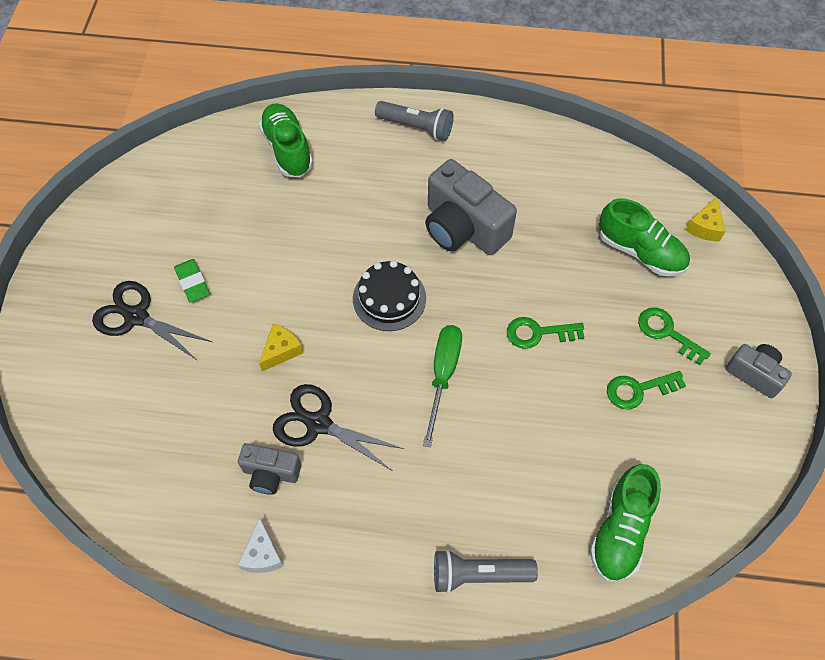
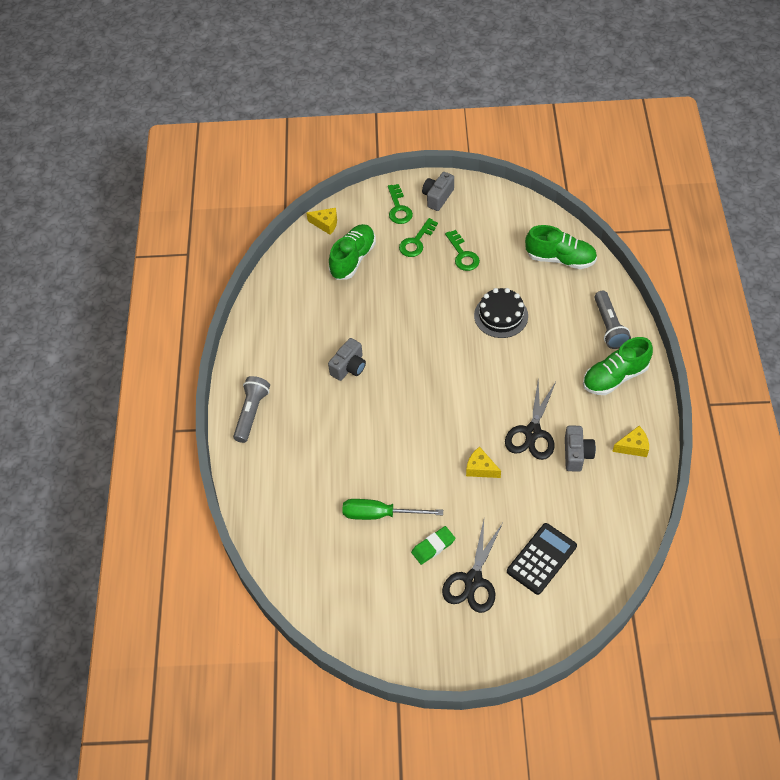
camera: 95 degrees left, 5 degrees down
white cheese [238,518,284,573] -> yellow cheese [612,426,649,457]
green shoe [259,103,313,177] -> green shoe moved to [583,337,653,395]
black cake [353,260,426,331] -> black cake moved to [474,288,528,338]
green screwdriver [423,325,462,447] -> green screwdriver moved to [342,499,443,520]
grey camera [425,159,517,255] -> grey camera [328,338,366,381], size x0.55
green key [507,317,585,349] -> green key moved to [388,184,413,224]
none -> black calculator [507,523,577,595]

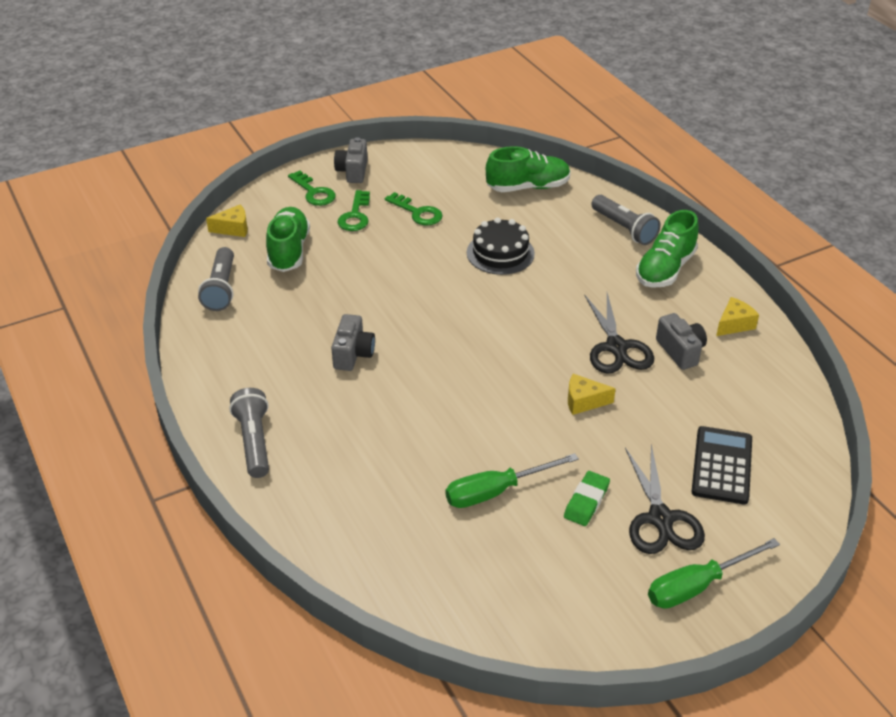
camera: 30 degrees left, 15 degrees down
none -> grey flashlight [198,247,234,311]
none -> green screwdriver [648,538,780,609]

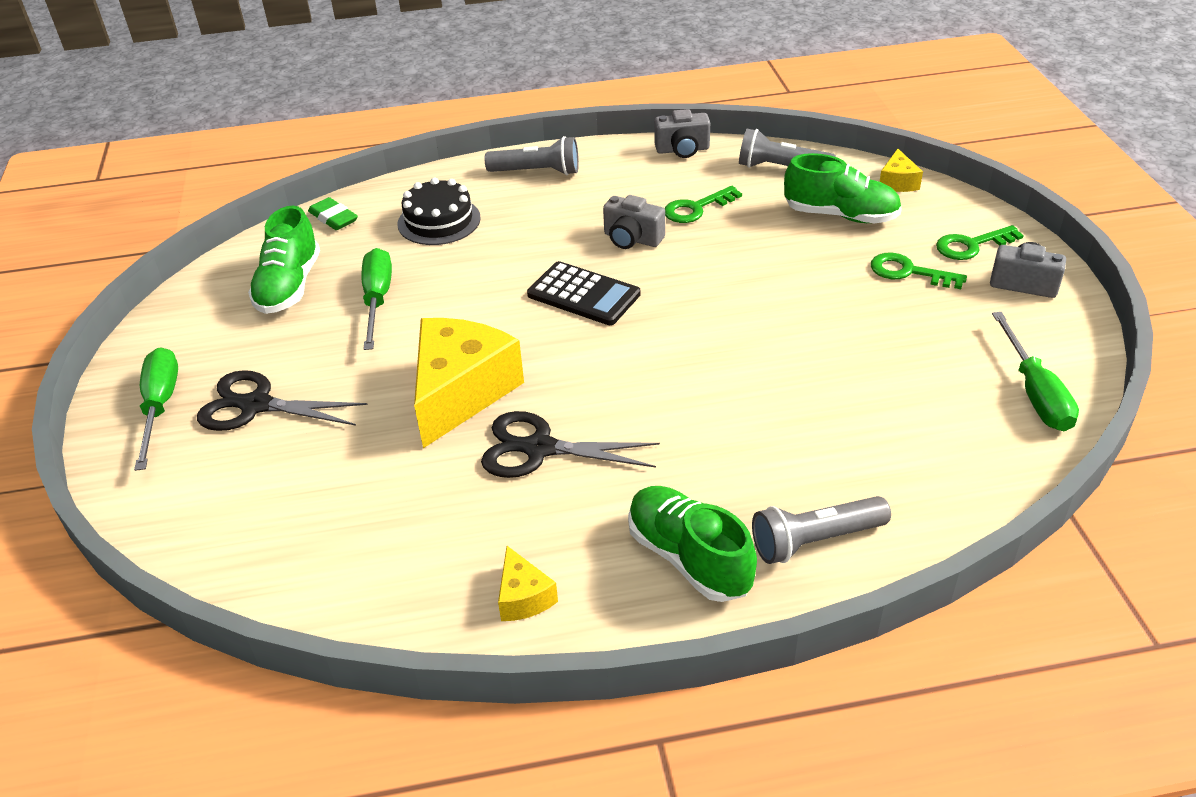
camera: 110 degrees right, 0 degrees up
green key [385,192,443,225] -> green key moved to [665,186,742,223]
black cake [467,217,535,275] -> black cake moved to [398,178,481,245]
green shoe [486,146,571,192] -> green shoe moved to [248,205,320,314]
green eraser [564,471,610,526] -> green eraser moved to [308,197,358,230]
yellow cheese [568,374,616,415] -> yellow cheese [414,318,524,448], size x2.19
grey camera [656,313,707,370] -> grey camera moved to [654,109,710,158]
black calculator [692,426,752,504] -> black calculator moved to [527,261,641,325]
none -> green screwdriver [992,312,1079,431]

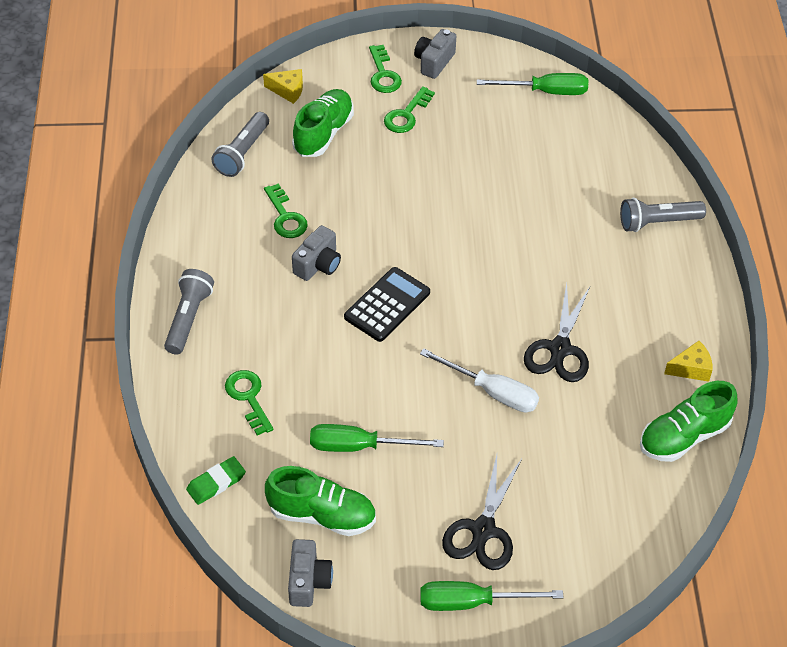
camera: 85 degrees left, 10 degrees up
black cake [398,178,481,245] -> green key [225,370,274,435]
yellow cheese [414,318,524,448] -> white screwdriver [420,348,539,413]
green shoe [628,486,757,602] -> green shoe moved to [640,381,737,462]
grey camera [654,109,710,158] -> grey camera moved to [288,539,333,607]
grey flashlight [752,496,891,564] -> grey flashlight turned 90 degrees clockwise [620,198,706,232]

